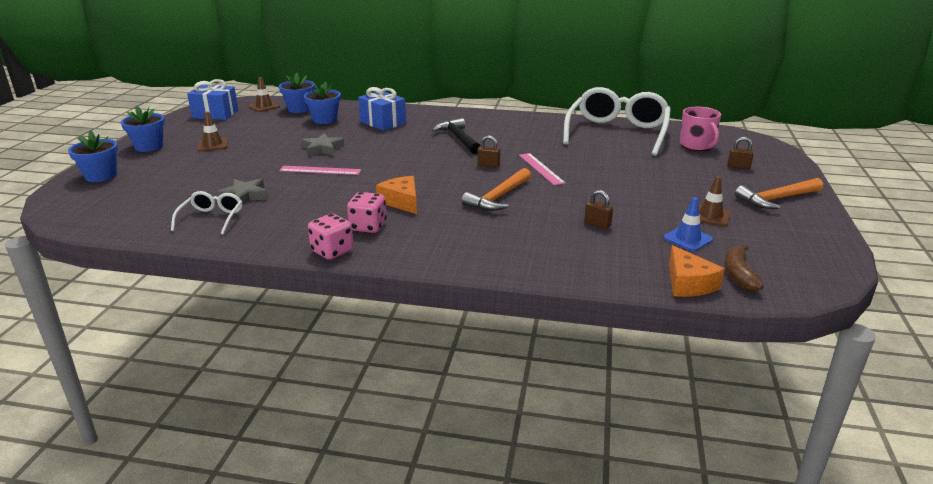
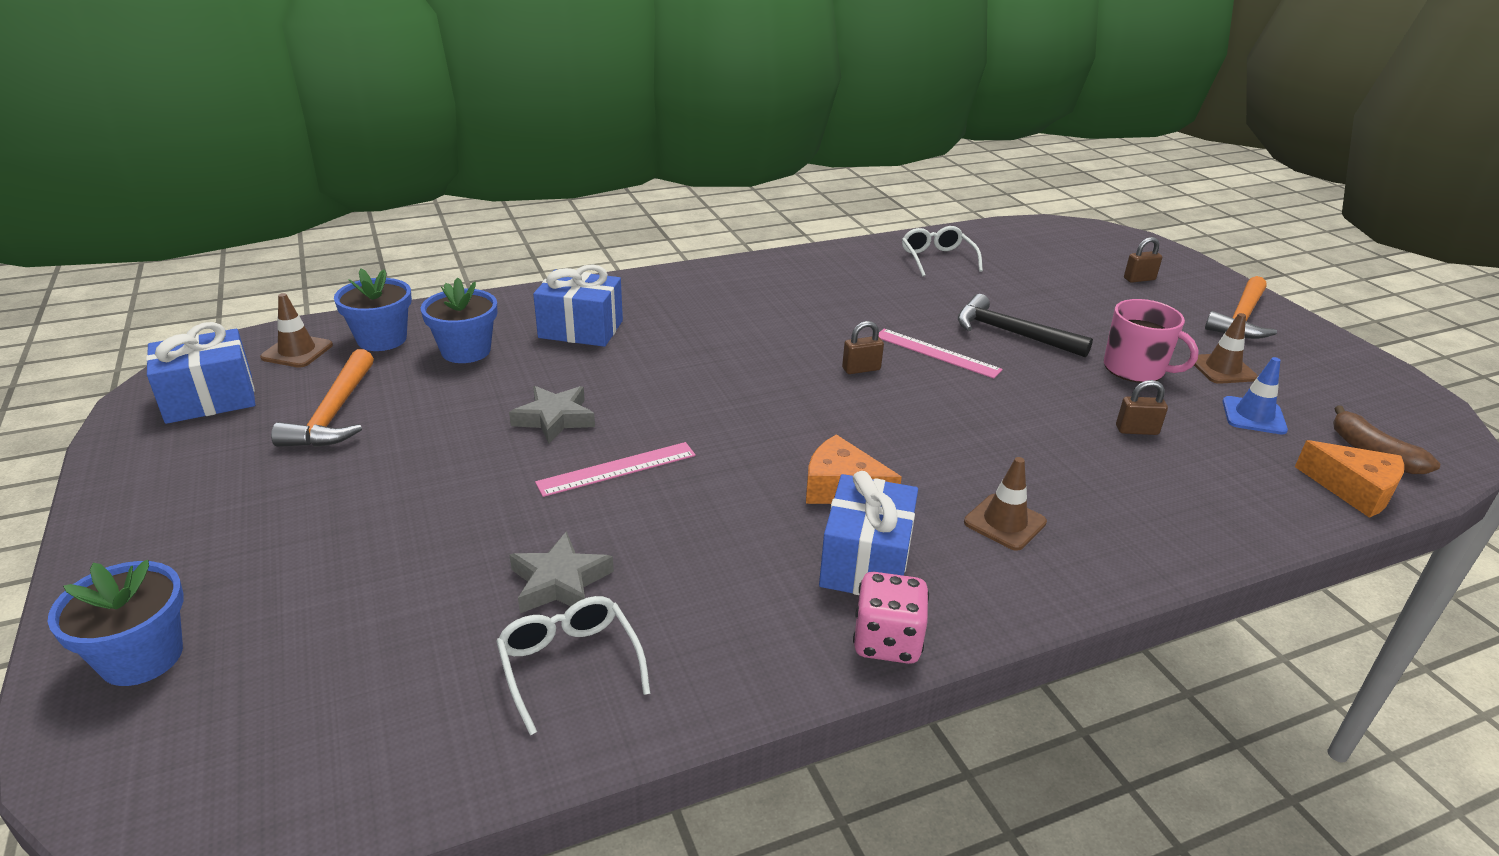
camera: 35 degrees left, 5 degrees up
blue flower pot [121,105,165,152] -> none
brown traffic cone [197,112,228,151] -> brown traffic cone moved to [964,457,1047,551]
pink dice [347,192,387,233] -> blue gift [819,471,918,595]
black hammer [433,118,481,154] -> black hammer moved to [958,294,1093,358]
orange hammer [462,168,531,211] -> orange hammer moved to [271,349,374,447]
white glasses [563,87,671,156] -> white glasses [902,226,983,277], size x0.47
pink mug [680,107,721,151] -> pink mug moved to [1104,299,1199,383]

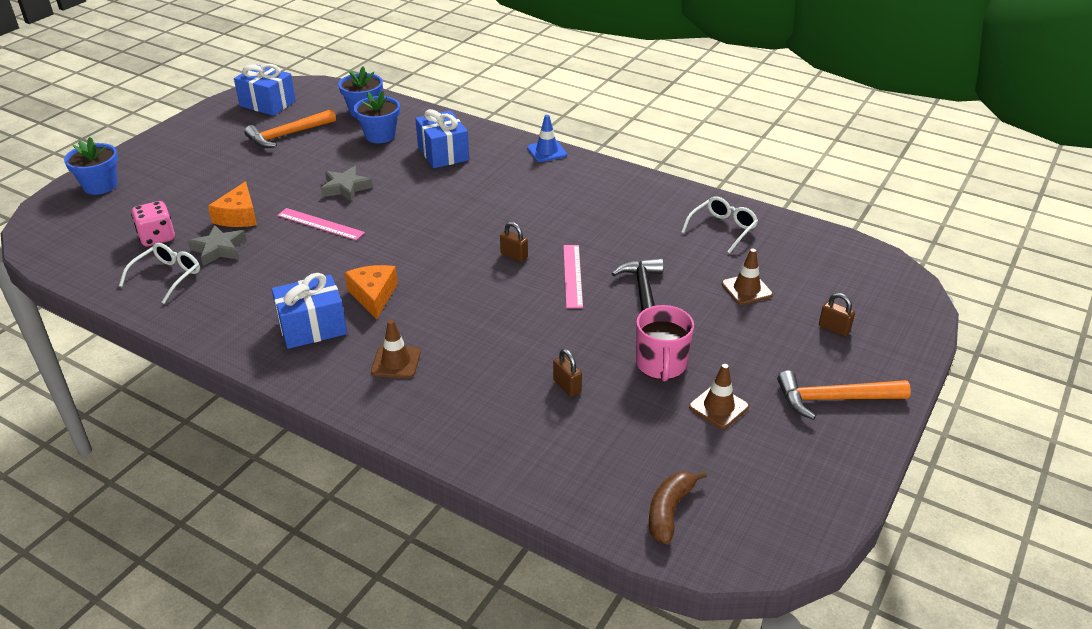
camera: 55 degrees right, 5 degrees up
brown traffic cone [260,293,333,368] -> brown traffic cone moved to [722,249,773,305]
pink dice [853,572,929,664] -> pink dice moved to [131,201,175,246]
blue traffic cone [1222,357,1288,435] -> blue traffic cone moved to [527,115,567,162]
orange cheese [1295,440,1404,518] -> orange cheese moved to [208,181,257,227]

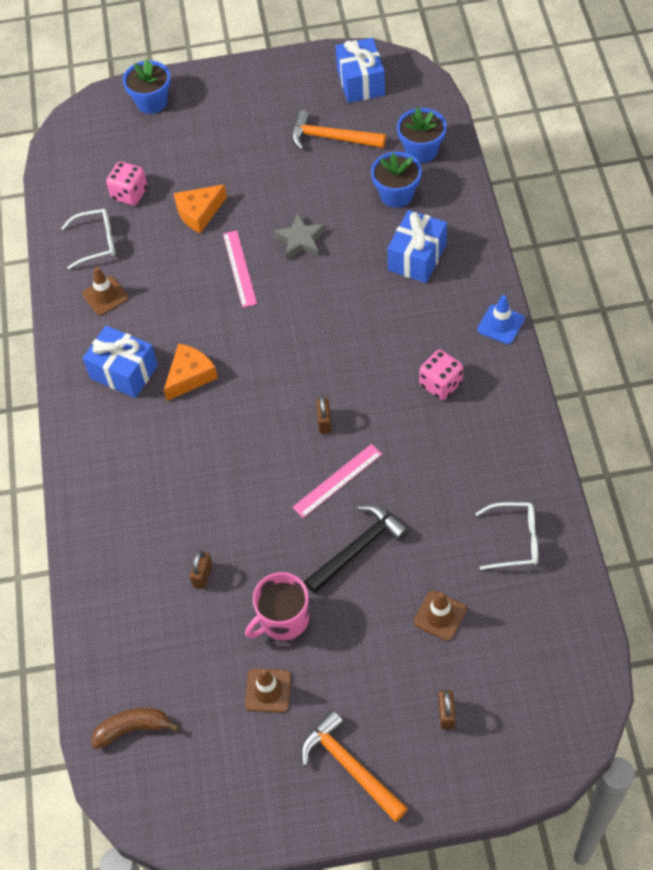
camera: 55 degrees right, 20 degrees up
grey star [188,225,246,266] -> none
brown traffic cone [371,320,421,378] -> brown traffic cone moved to [82,267,129,316]
none -> pink dice [419,350,463,400]

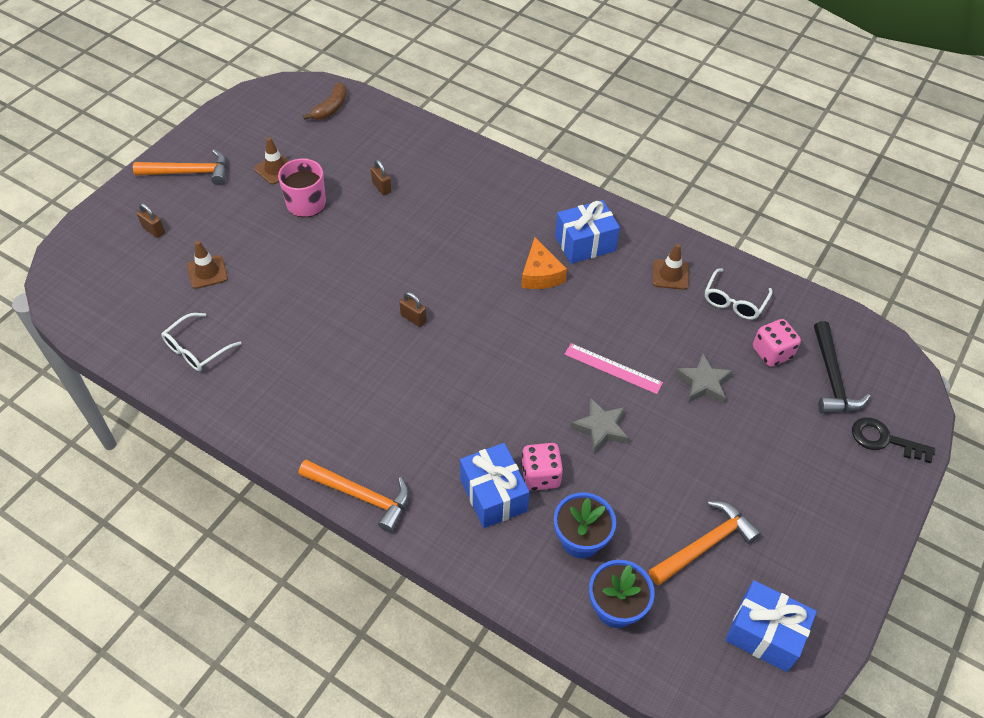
camera: 125 degrees right, 5 degrees down
blue flower pot [123,59,171,114] -> black key [852,417,935,463]
orange cheese [173,184,227,233] -> grey star [675,354,733,404]
pink ruler [292,444,382,518] -> none
black hammer [304,505,409,594] -> black hammer moved to [814,321,870,413]
pink dice [419,350,463,400] -> pink dice moved to [521,443,563,491]
blue traffic cone [477,295,525,344] -> orange hammer [298,460,409,533]

